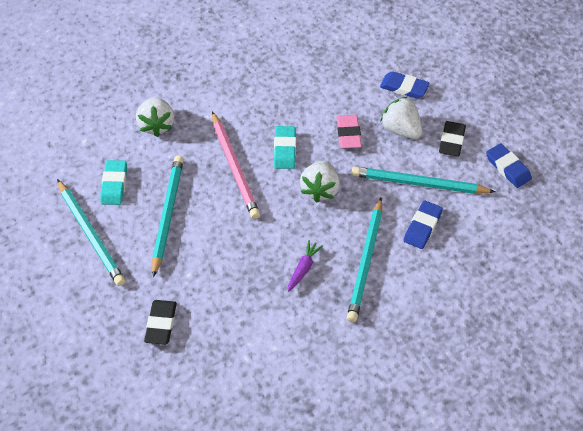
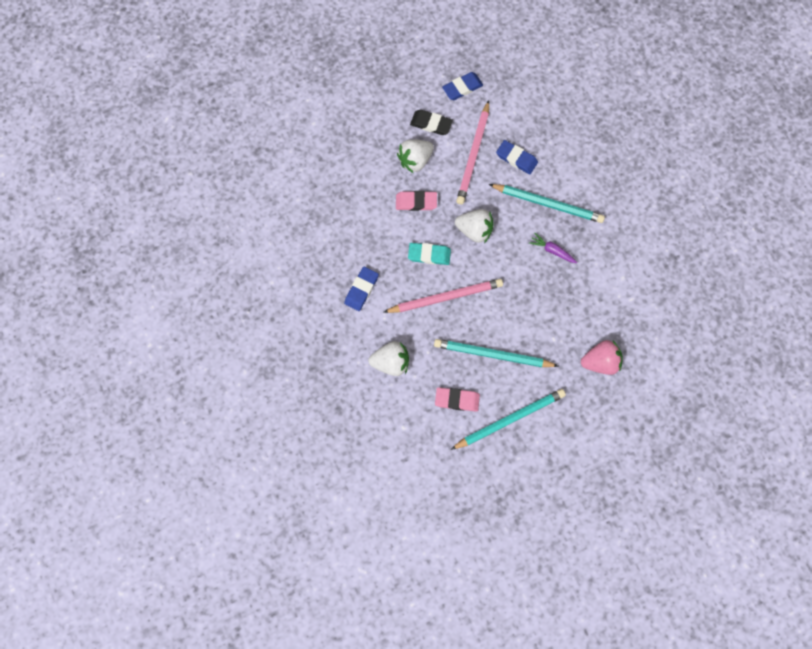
camera: 85 degrees left, 20 degrees up
turquoise eraser [100,160,127,205] -> pink eraser [435,387,480,412]
black eraser [144,300,177,345] -> pink strawberry [581,340,623,375]
turquoise pencil [351,166,496,194] -> pink pencil [456,100,489,205]
blue eraser [380,71,430,99] -> blue eraser moved to [344,267,379,311]

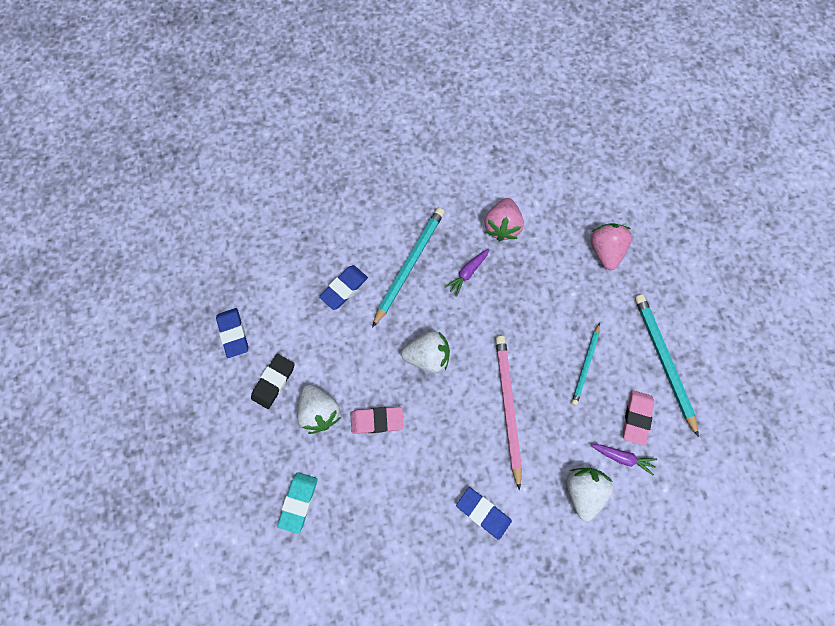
camera: 80 degrees left, 0 degrees up
pink eraser [396,191,437,211] -> pink eraser turned 75 degrees clockwise [351,407,404,434]
turquoise eraser [408,243,451,265] -> turquoise eraser moved to [277,472,318,534]
turquoise pencil [434,339,559,367] -> turquoise pencil [571,323,600,405], size x0.60
white strawberry [455,209,494,243] -> white strawberry turned 60 degrees clockwise [401,331,450,373]
pink pencil [456,100,489,205] -> none
none -> pink strawberry [485,198,524,241]
none -> purple carrot [591,444,657,476]

